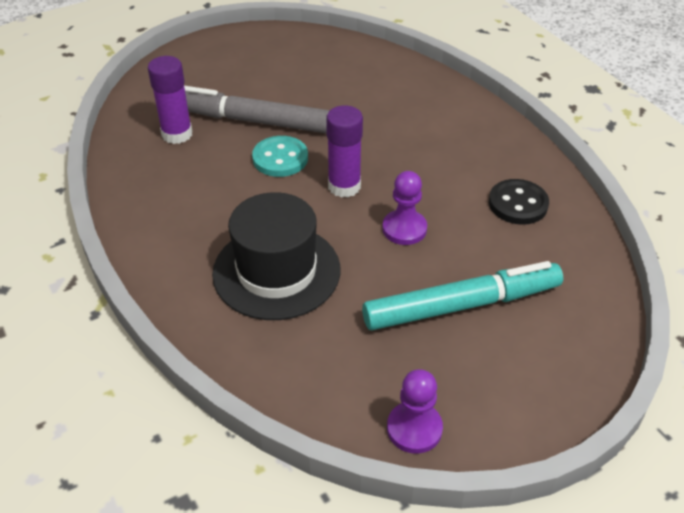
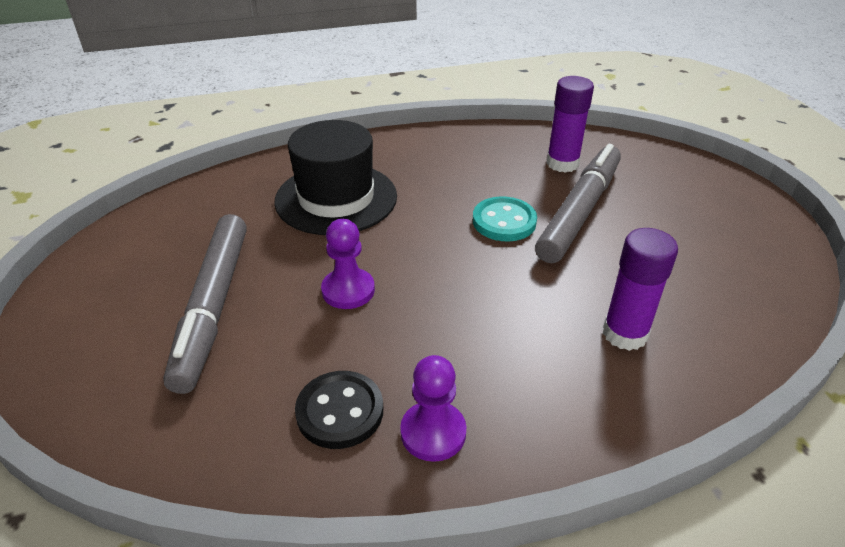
camera: 105 degrees right, 5 degrees down
purple glue stick [326,105,363,198] -> purple glue stick moved to [603,228,678,351]
turquoise marker [362,261,563,330] -> grey marker [163,214,247,394]
purple pawn [387,369,443,454] -> purple pawn moved to [400,355,467,462]

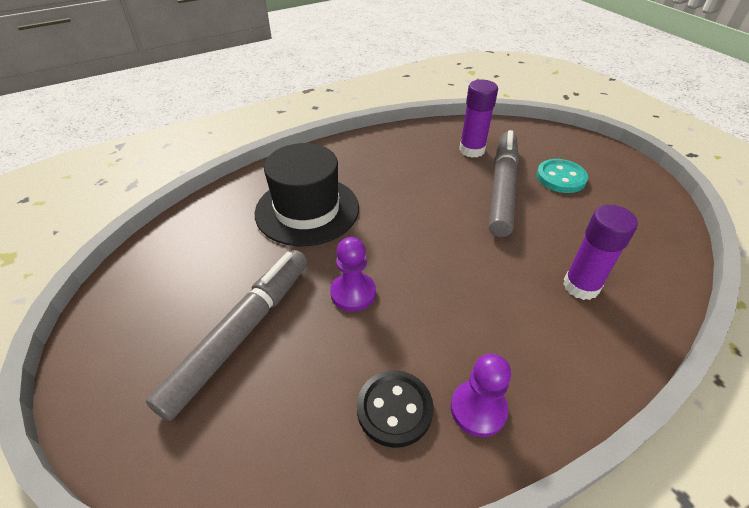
camera: 15 degrees left, 5 degrees up
grey marker [163,214,247,394] -> grey marker turned 135 degrees counterclockwise [146,250,308,421]
turquoise button [473,196,537,241] -> turquoise button moved to [537,159,588,193]

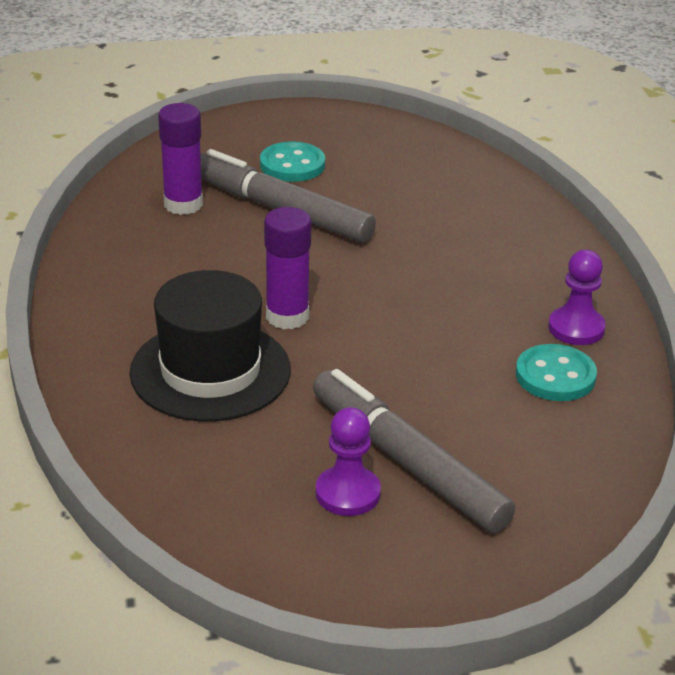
camera: 70 degrees left, 10 degrees down
purple pawn [330,237,376,312] -> purple pawn moved to [316,407,381,516]
black button [357,370,434,448] -> turquoise button [516,344,597,401]
purple glue stick [563,205,638,300] -> purple glue stick moved to [264,207,311,329]

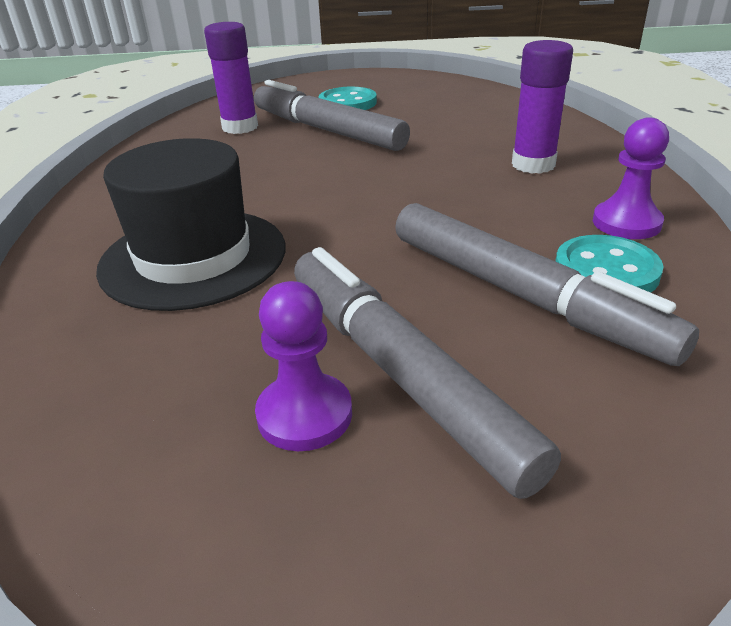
camera: 10 degrees right, 0 degrees up
purple glue stick [264,207,311,329] -> purple glue stick moved to [512,40,573,174]
none -> grey marker [395,203,699,366]

